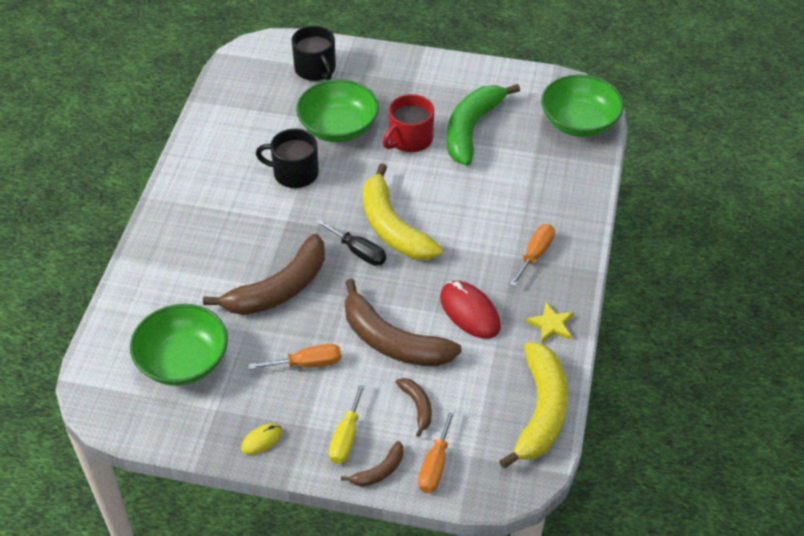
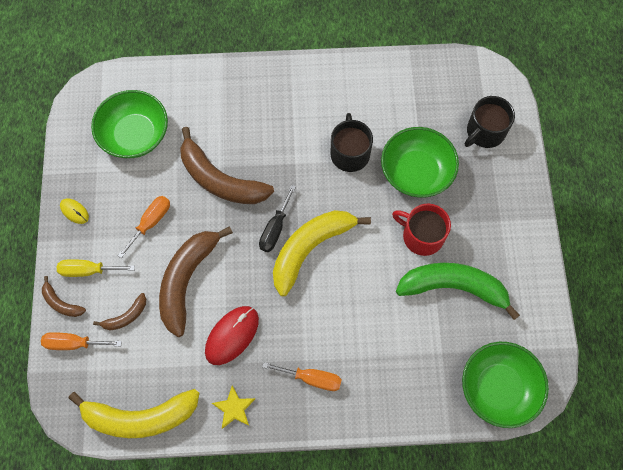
camera: 75 degrees right, 20 degrees up
orange screwdriver [248,344,341,369] -> orange screwdriver turned 120 degrees counterclockwise [117,196,170,258]

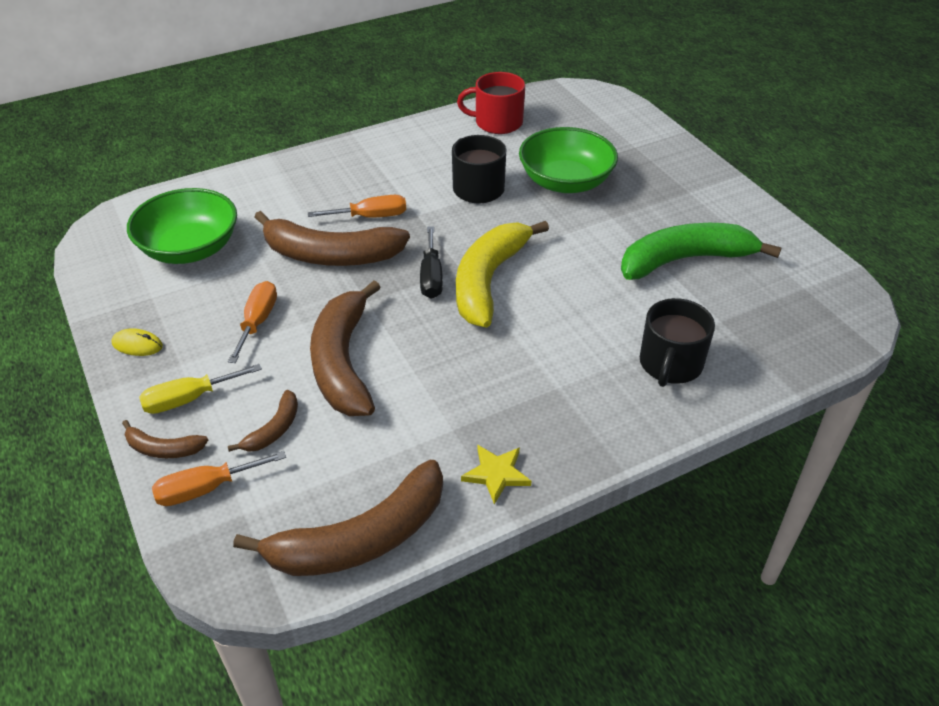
camera: 25 degrees left, 25 degrees down
yellow banana [69,389,199,438] -> brown banana [233,460,443,576]
red mouse [205,306,259,365] -> none
orange screwdriver [262,362,342,391] -> orange screwdriver moved to [308,195,406,218]
red mug [392,204,451,256] -> red mug moved to [457,72,525,134]
green bowl [462,342,549,428] -> none
black mug [465,96,515,148] -> black mug moved to [640,298,715,387]

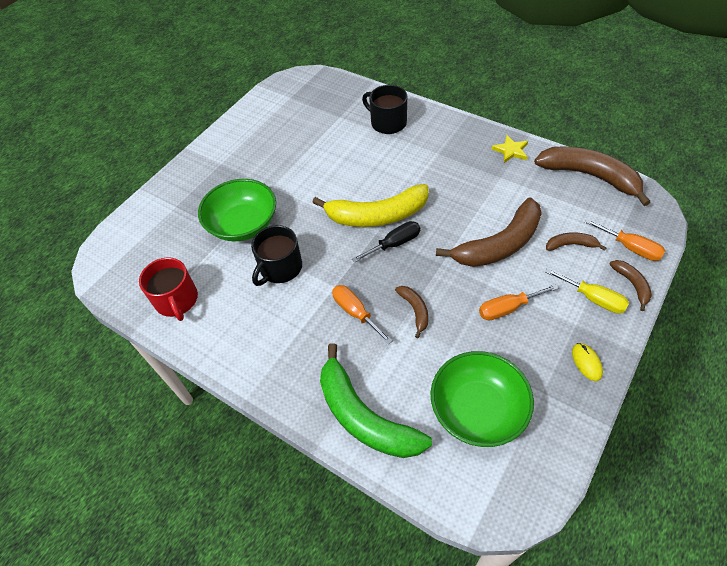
camera: 115 degrees left, 10 degrees up
brown banana [254,211,410,266] -> brown banana [395,286,428,338], size x0.47
green banana [621,223,782,280] -> green banana moved to [320,343,432,458]
black mug [640,298,715,387] -> black mug turned 135 degrees counterclockwise [362,85,407,134]

